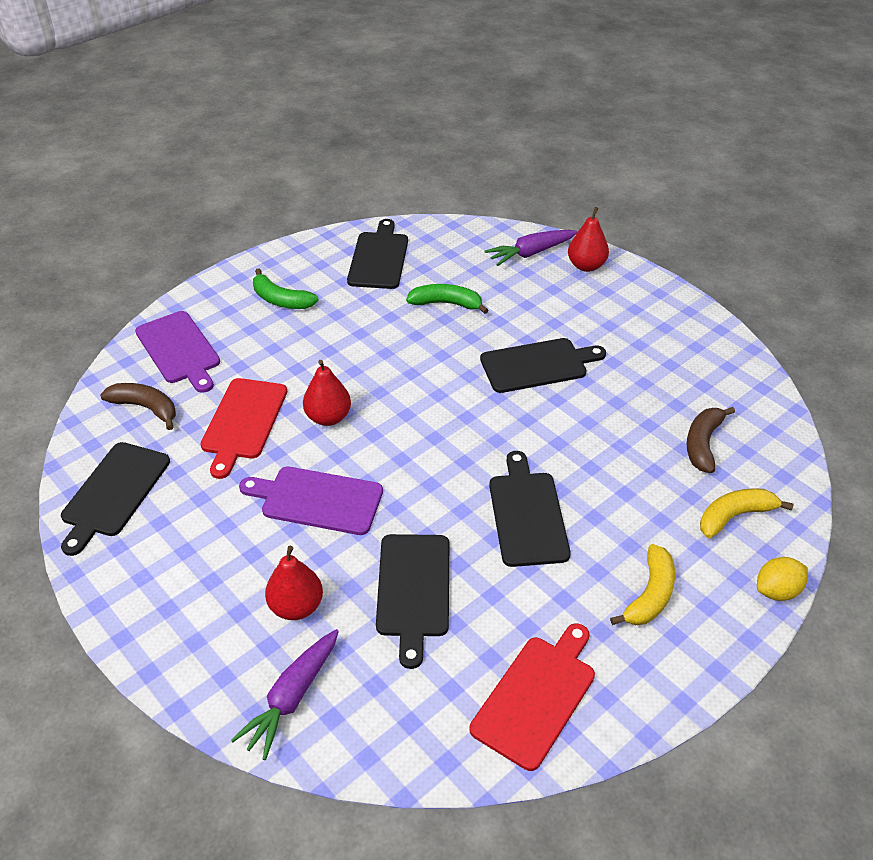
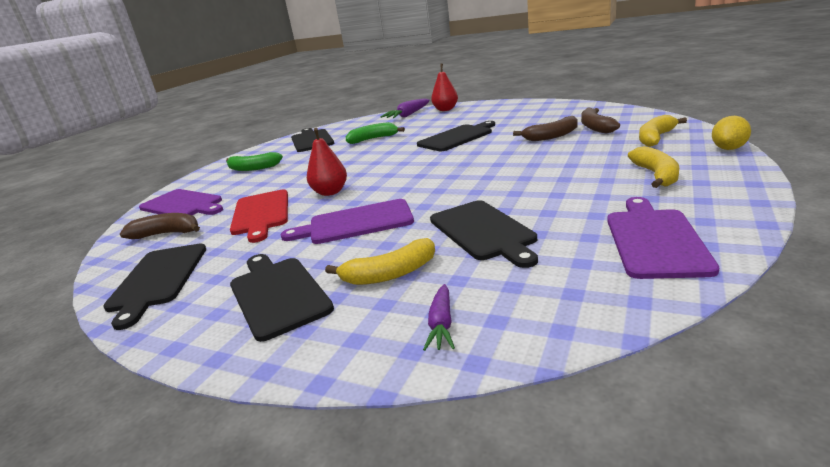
camera: 20 degrees left, 20 degrees down
purple carrot [231,629,339,760] -> purple carrot [423,284,455,351], size x0.61
red pear [265,546,323,620] -> yellow banana [325,238,435,285]
red cutting board [470,623,595,771] -> purple cutting board [607,197,719,279]
black cutting board [489,451,571,567] -> black cutting board moved to [230,254,334,342]
none -> brown banana [513,116,578,141]

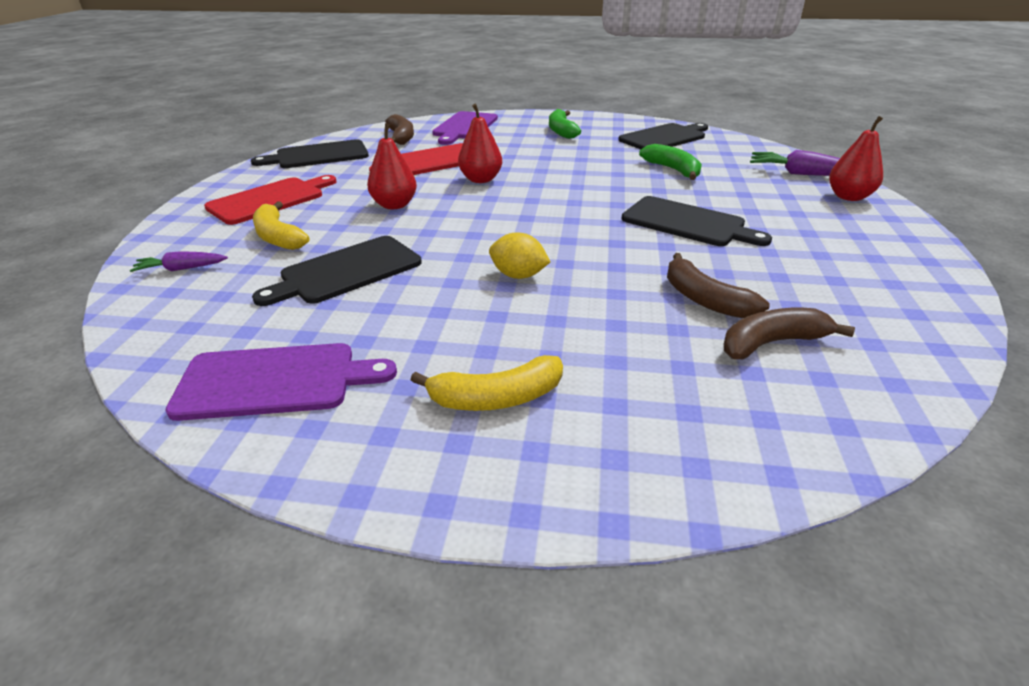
camera: 70 degrees right, 10 degrees up
black cutting board [230,254,334,342] -> red cutting board [204,175,337,225]
purple cutting board [281,199,414,244] -> red pear [367,123,417,209]
yellow banana [639,115,687,147] -> none
yellow lemon [712,116,751,150] -> yellow lemon moved to [489,233,550,279]

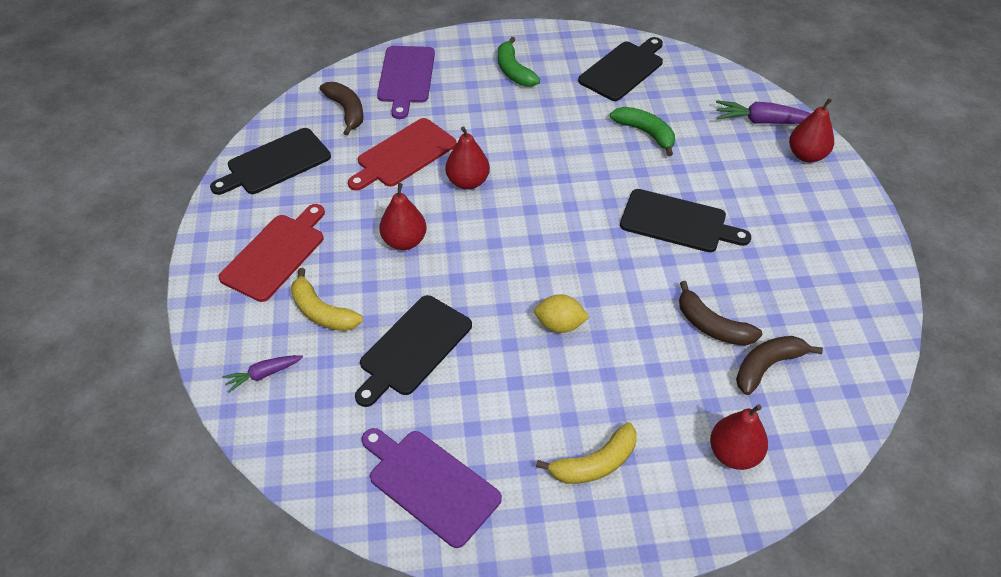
camera: 15 degrees left, 15 degrees up
purple cutting board [165,343,397,421] -> purple cutting board turned 120 degrees counterclockwise [362,428,502,548]
none -> red pear [710,404,768,470]

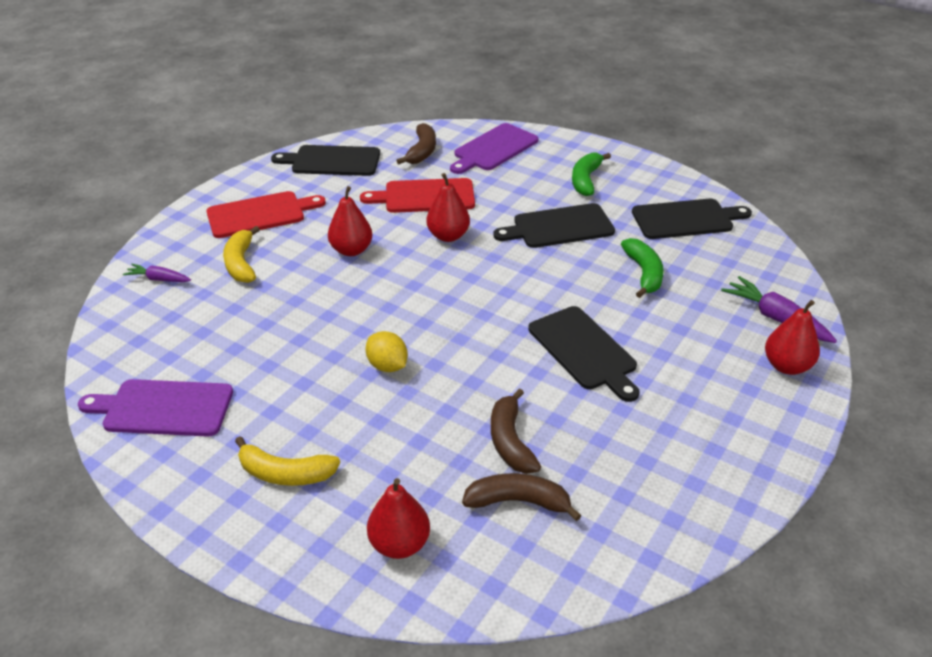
camera: 40 degrees right, 10 degrees down
black cutting board [355,295,472,407] -> black cutting board moved to [493,203,615,248]
purple cutting board [362,428,502,548] -> purple cutting board turned 75 degrees counterclockwise [78,379,233,437]

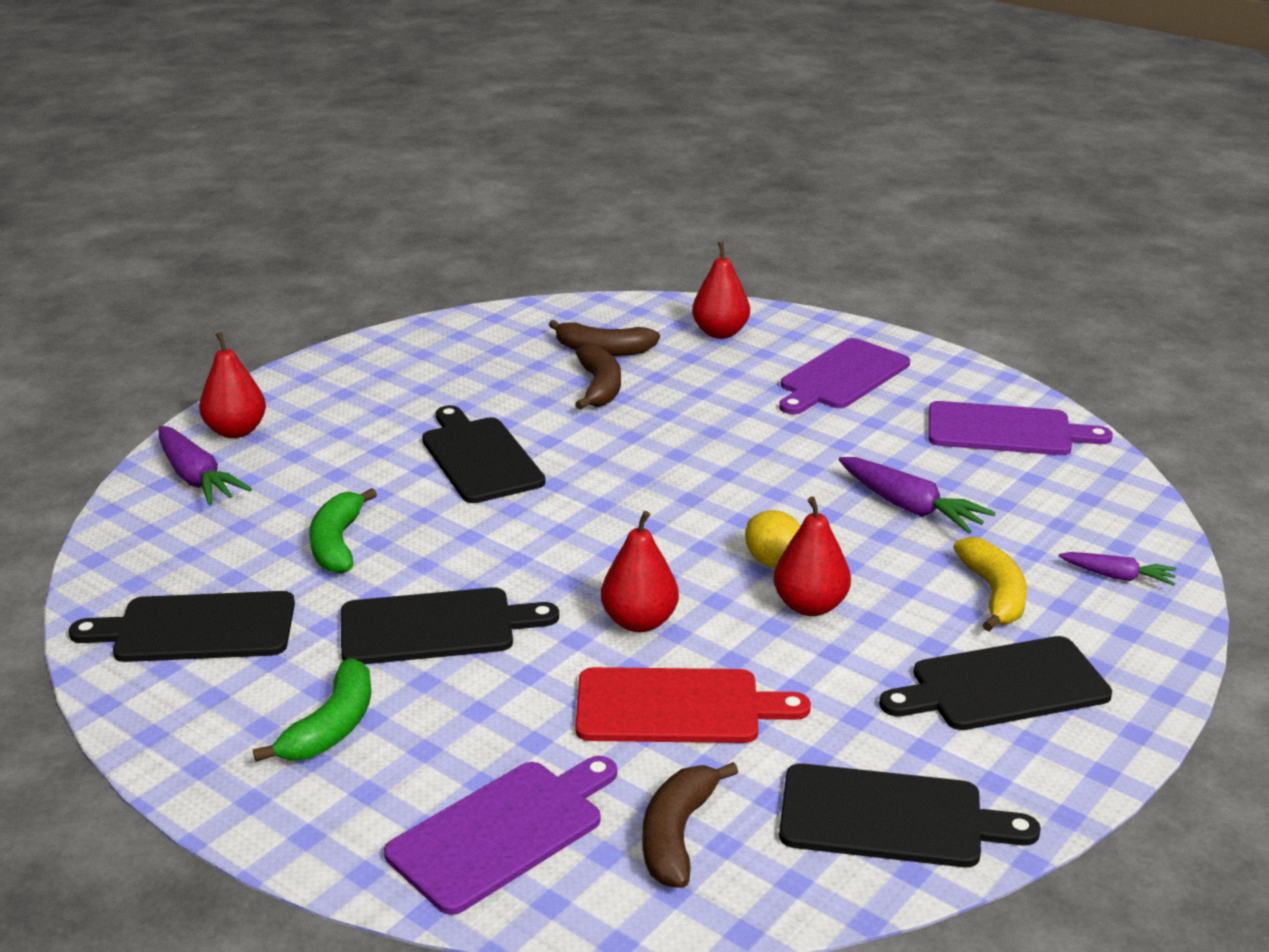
camera: 175 degrees left, 10 degrees down
red cutting board [206,191,326,238] -> black cutting board [879,636,1112,730]
yellow banana [235,436,340,486] -> purple cutting board [779,338,910,414]
yellow lemon [366,331,408,372] -> yellow lemon moved to [745,510,801,568]
none -> purple carrot [839,457,996,533]

